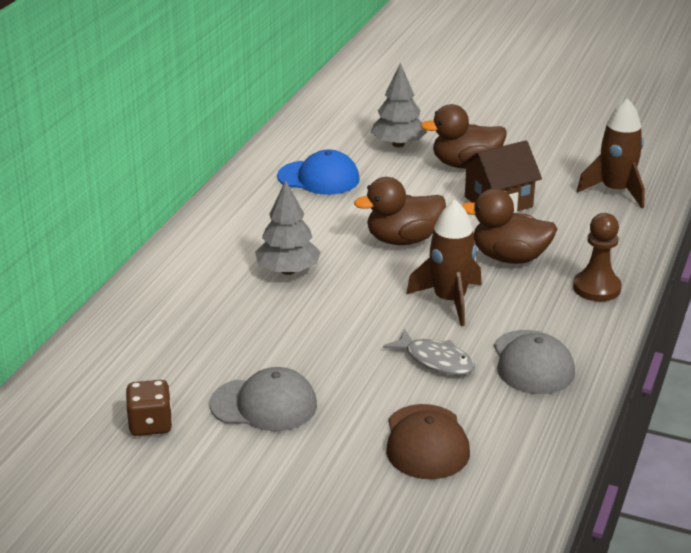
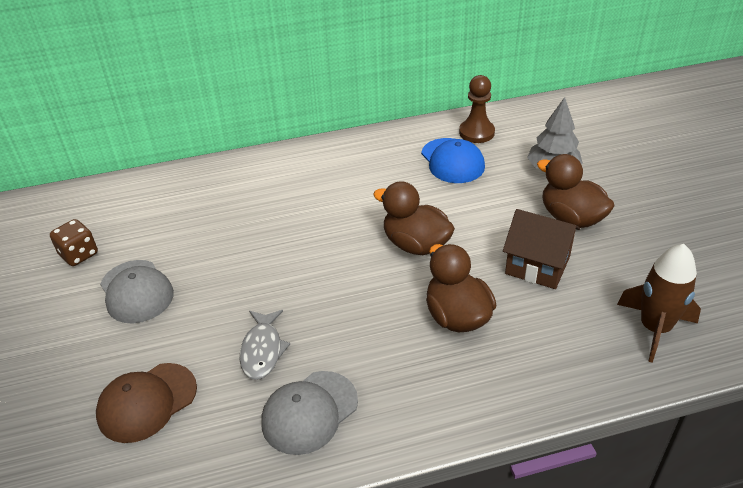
camera: 55 degrees right, 10 degrees up
grey tree [255,180,321,275] -> none
brown rocket [406,200,481,326] -> none
brown pawn [573,213,622,302] -> brown pawn moved to [459,75,495,143]

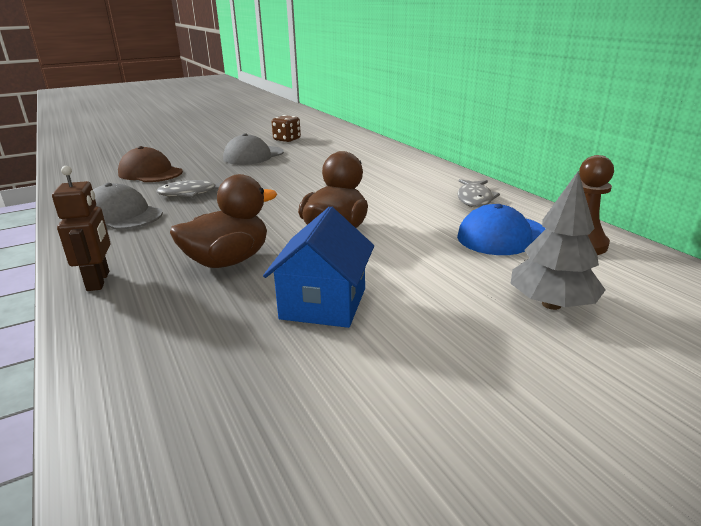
camera: 75 degrees right, 15 degrees down
brown house [503,209,580,289] -> blue house [263,207,374,328]
brown duck [537,154,615,228] -> none
brown rocket [617,244,701,363] -> none
none -> brown robot [52,166,111,291]
none -> grey fish [457,179,500,208]

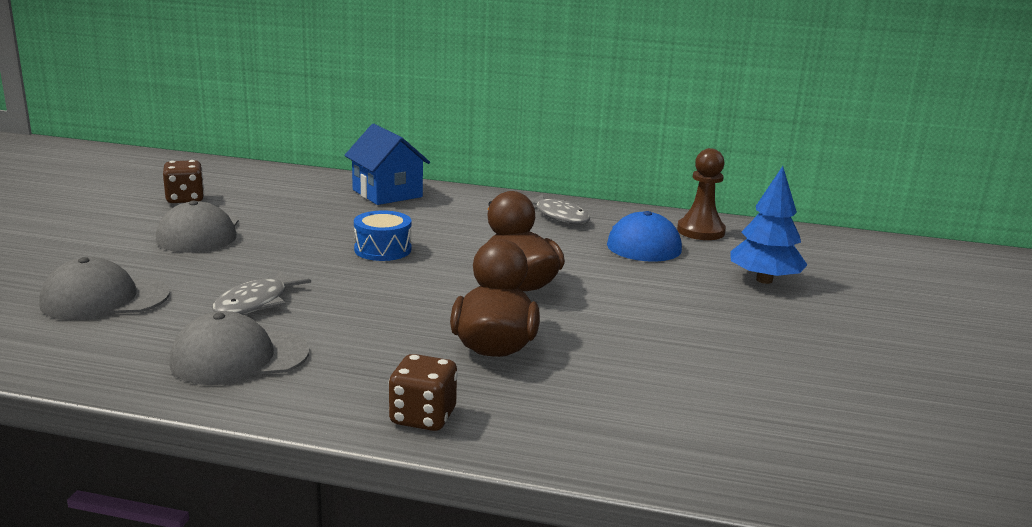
camera: 50 degrees left, 5 degrees down
brown robot [52,166,111,291] -> brown dice [389,354,458,431]
brown cap [118,146,183,182] -> grey cap [39,257,170,320]
blue house [263,207,374,328] -> blue house moved to [344,124,430,205]
grey tree [510,171,605,310] -> blue tree [730,166,807,284]
none -> blue drum [354,210,411,261]

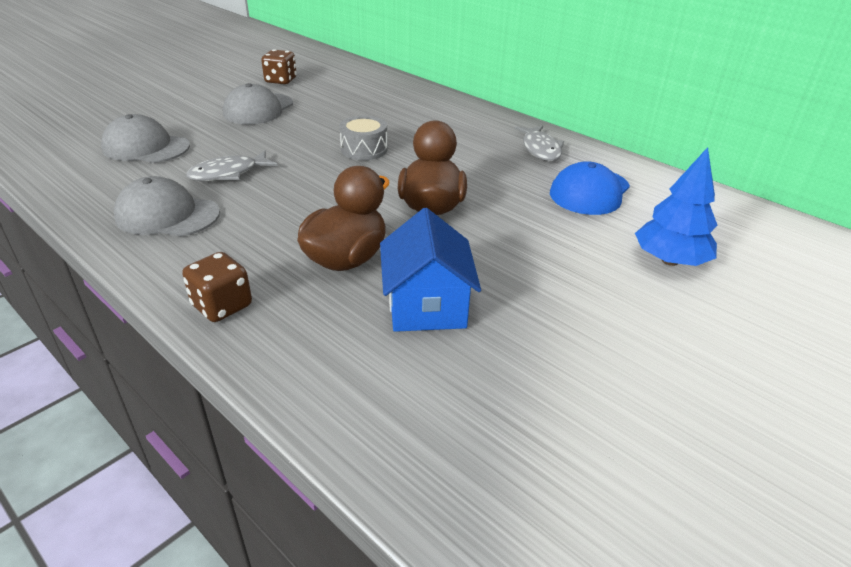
camera: 30 degrees right, 15 degrees up
blue house [344,124,430,205] -> blue house moved to [380,208,481,332]
blue drum [354,210,411,261] -> grey drum [339,116,387,160]
brown pawn [677,148,726,240] -> none

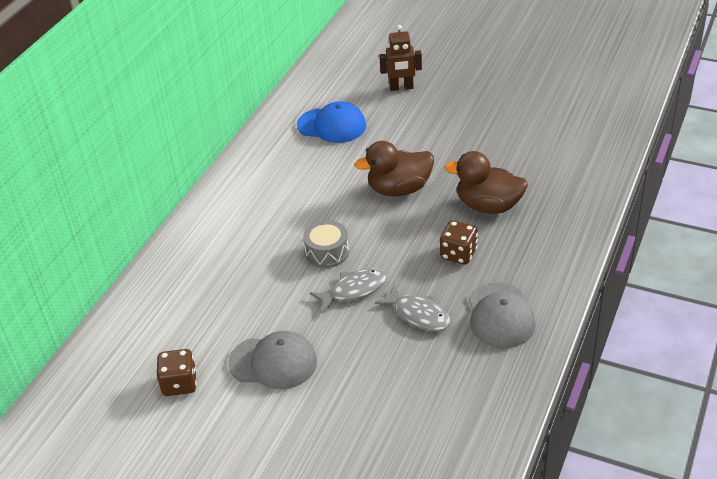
camera: 105 degrees left, 5 degrees up
grey cap [101,114,190,163] -> none
brown dice [182,252,252,322] -> brown dice moved to [440,220,478,265]
blue house [380,208,481,332] -> none
grey fish [515,125,564,161] -> grey fish moved to [310,268,387,313]
blue tree [635,147,718,266] -> brown robot [379,25,422,91]

